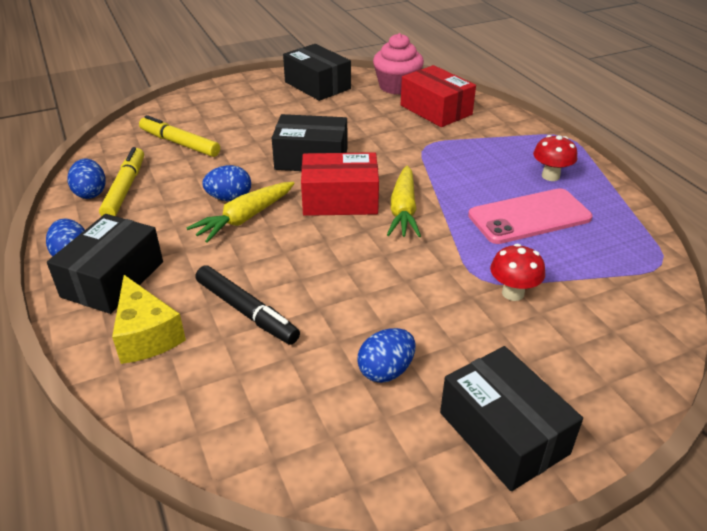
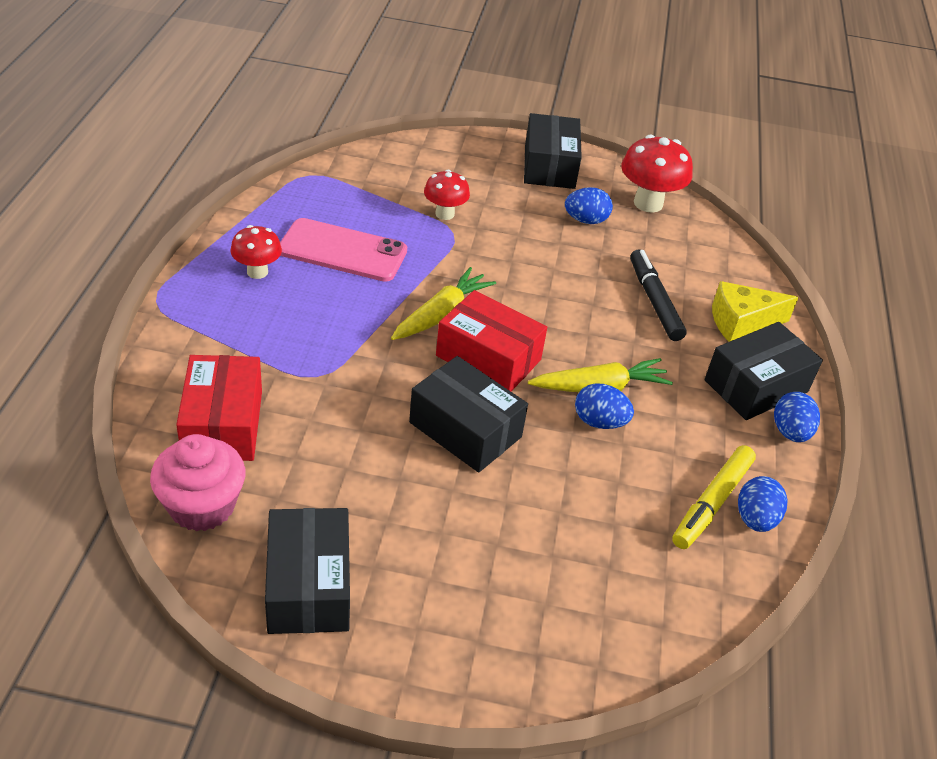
camera: 150 degrees left, 5 degrees up
yellow cheese [112,275,186,364] -> yellow cheese turned 105 degrees counterclockwise [712,281,799,342]
yellow marker [139,115,220,157] -> none
none -> red mushroom [621,135,693,213]

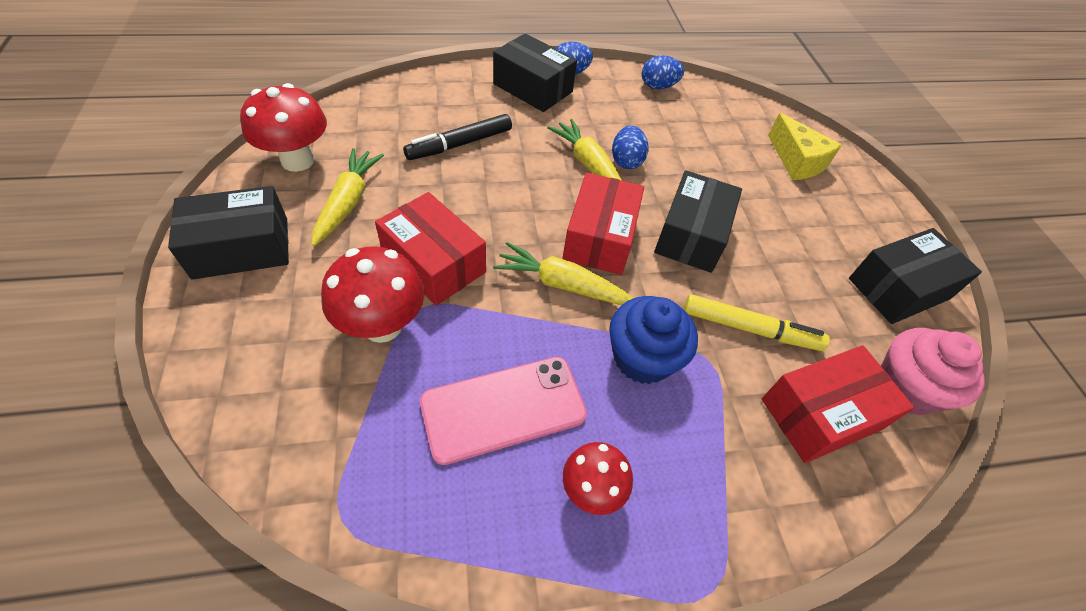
camera: 110 degrees left, 10 degrees up
pink phone [280,218,407,282] -> pink phone turned 75 degrees clockwise [420,357,587,465]
red mushroom [424,169,470,220] -> red mushroom [321,246,424,343], size x1.60
blue egg [565,187,613,224] -> yellow carrot [312,148,384,246]
yellow marker [672,445,756,549] -> yellow marker moved to [684,294,830,351]
yellow cheese [712,281,799,342] -> yellow cheese moved to [768,113,842,180]
none -> red box [375,192,486,306]
none -> blue cupcake [609,296,698,384]

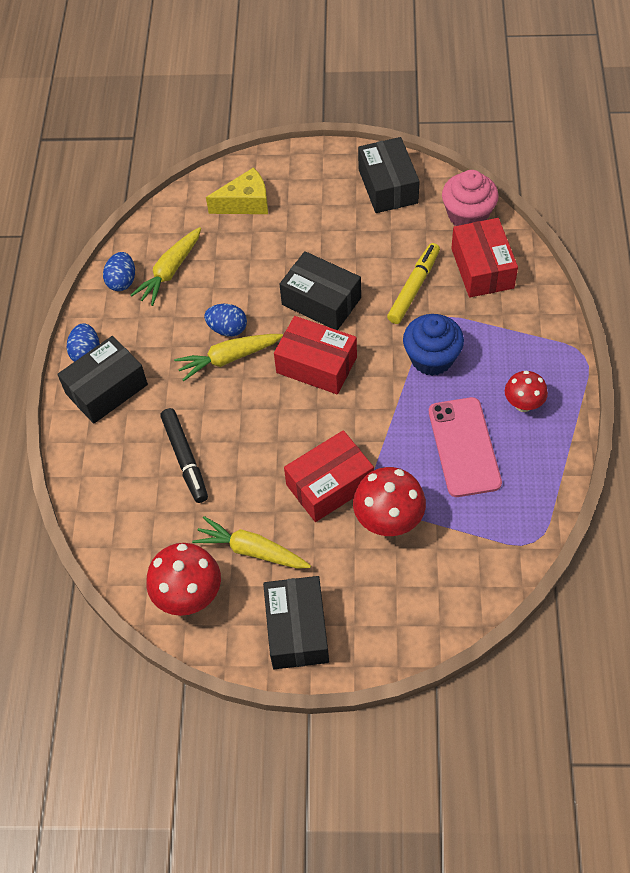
camera: 70 degrees left, 5 degrees up
yellow carrot [493,242,633,305] -> yellow carrot moved to [131,227,201,306]

